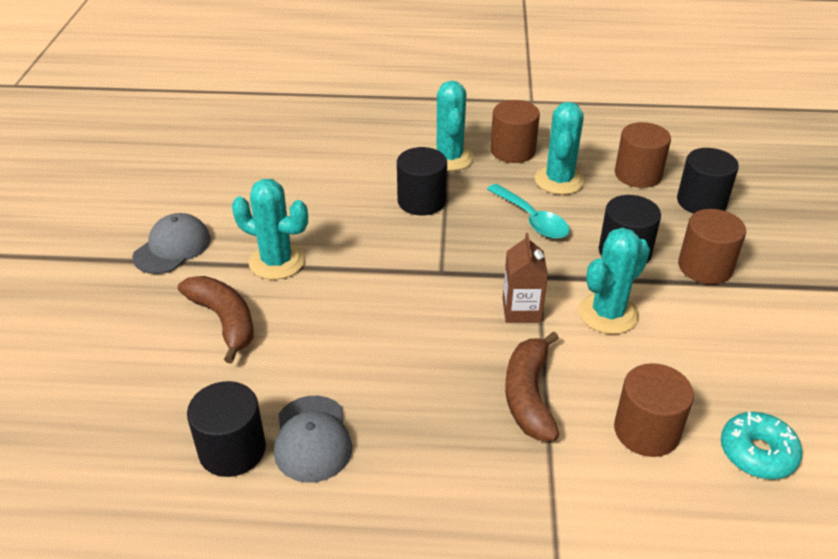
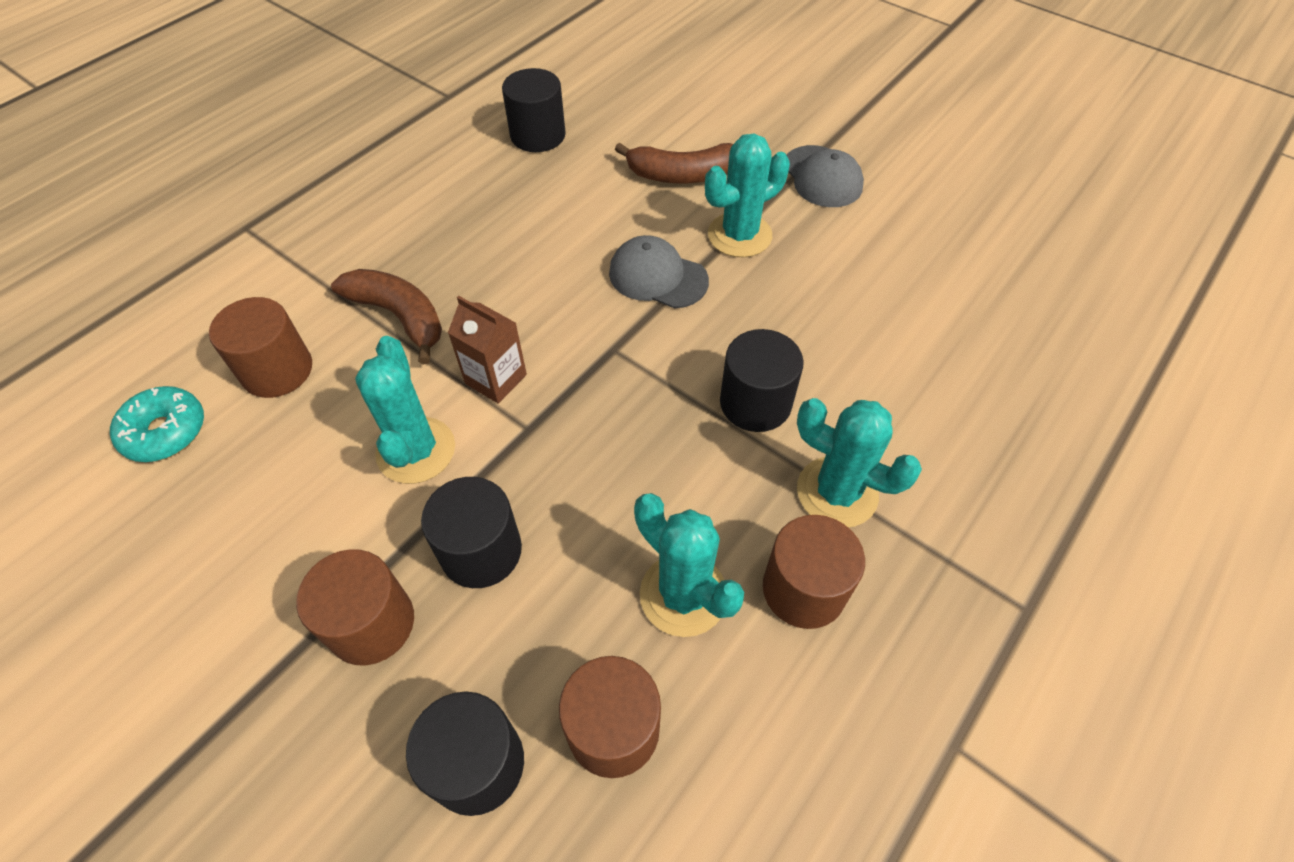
camera: 125 degrees right, 15 degrees up
grey cap [274,396,352,483] -> grey cap moved to [609,235,709,309]
turquoise spoon [487,184,570,239] -> none

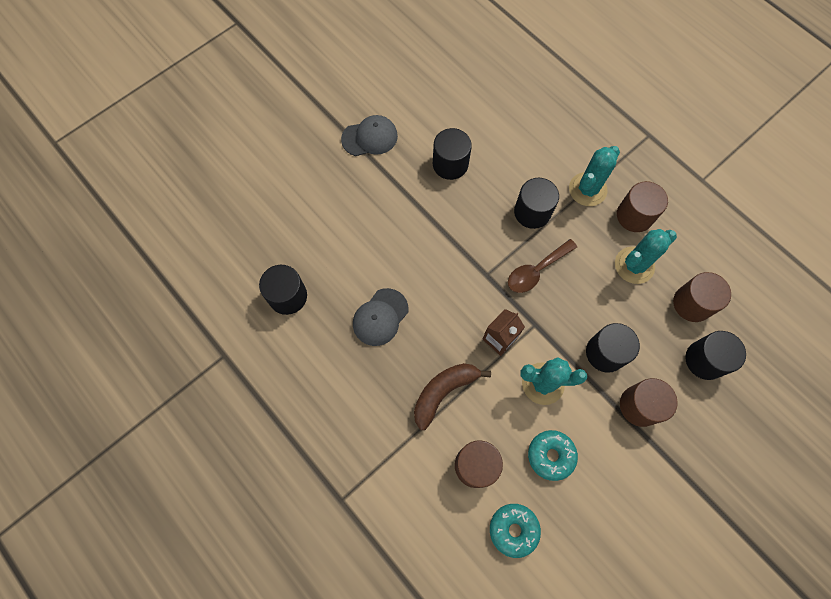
camera: 80 degrees left, 15 degrees up
grey cap [609,235,709,309] -> grey cap moved to [353,288,408,346]
brown banana [615,143,733,183] -> none
turquoise cactus [705,133,790,258] -> none
none -> black cylinder [433,128,472,180]
none -> brown spoon [508,239,577,293]
none -> turquoise donut [528,430,578,481]

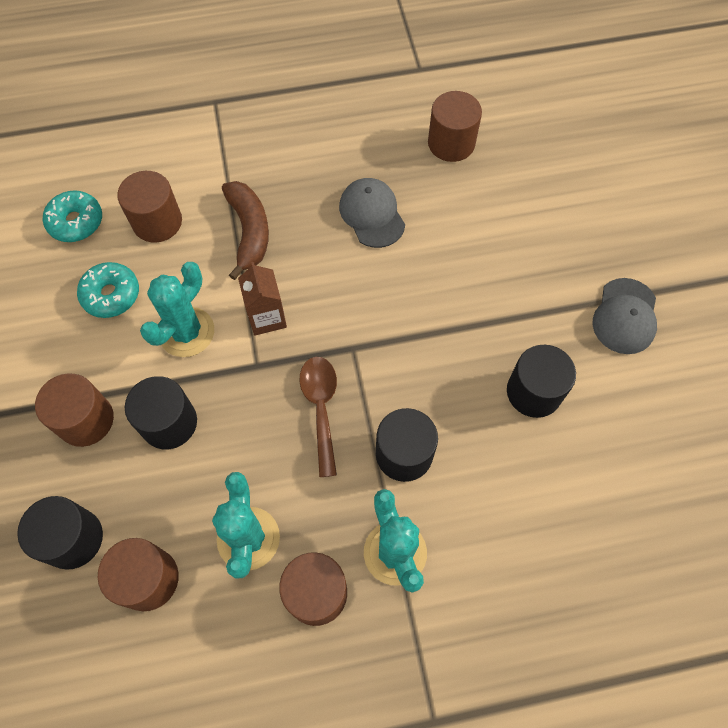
camera: 120 degrees right, 5 degrees down
black cylinder [259,265,307,315] -> brown cylinder [428,91,482,162]

